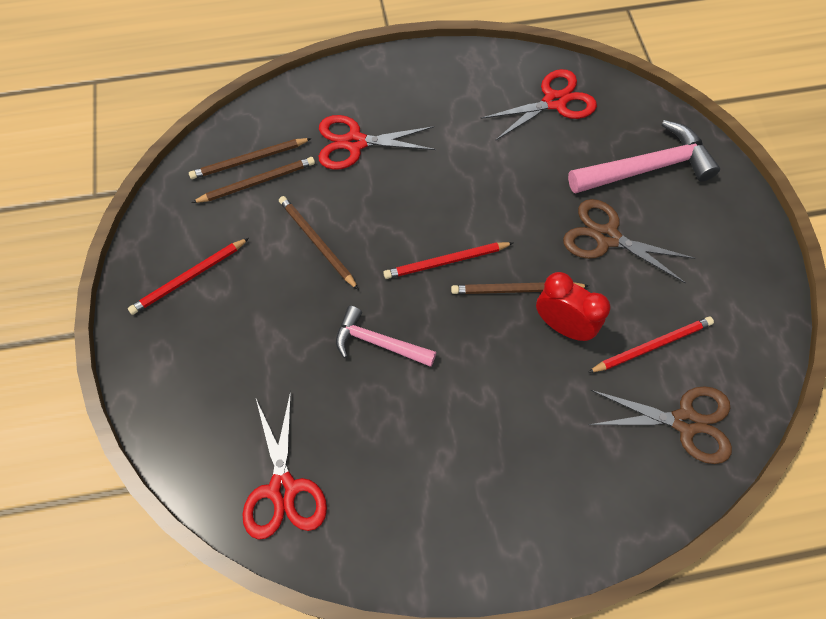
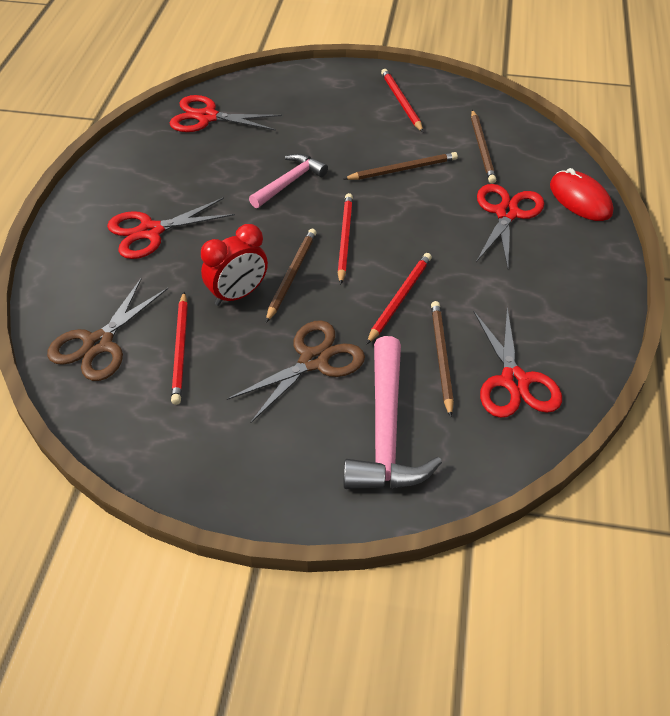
camera: 110 degrees right, 15 degrees down
brown pencil [189,138,312,179] -> brown pencil moved to [431,301,454,417]
none -> red scissors [107,197,235,259]
none -> red pencil [367,253,432,344]
none -> red mouse [550,168,613,221]

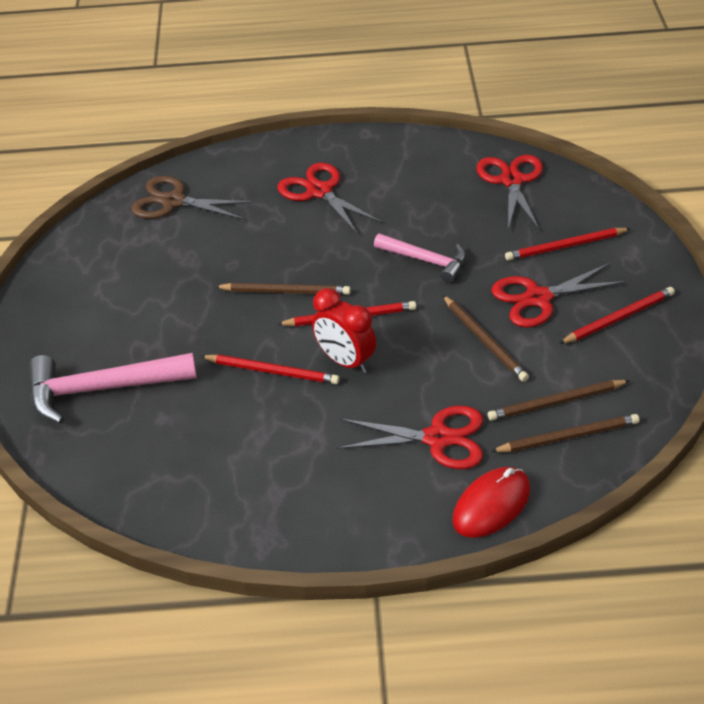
camera: 80 degrees right, 5 degrees down
red pencil [171,292,188,405] -> red pencil moved to [505,228,631,261]
red clock [201,224,268,306] -> red clock moved to [312,288,376,373]
brown scissors [227,320,365,423] -> none
brown pencil [431,301,454,417] -> brown pencil moved to [491,414,640,452]
red scissors [474,307,562,418] -> red scissors moved to [491,262,627,328]

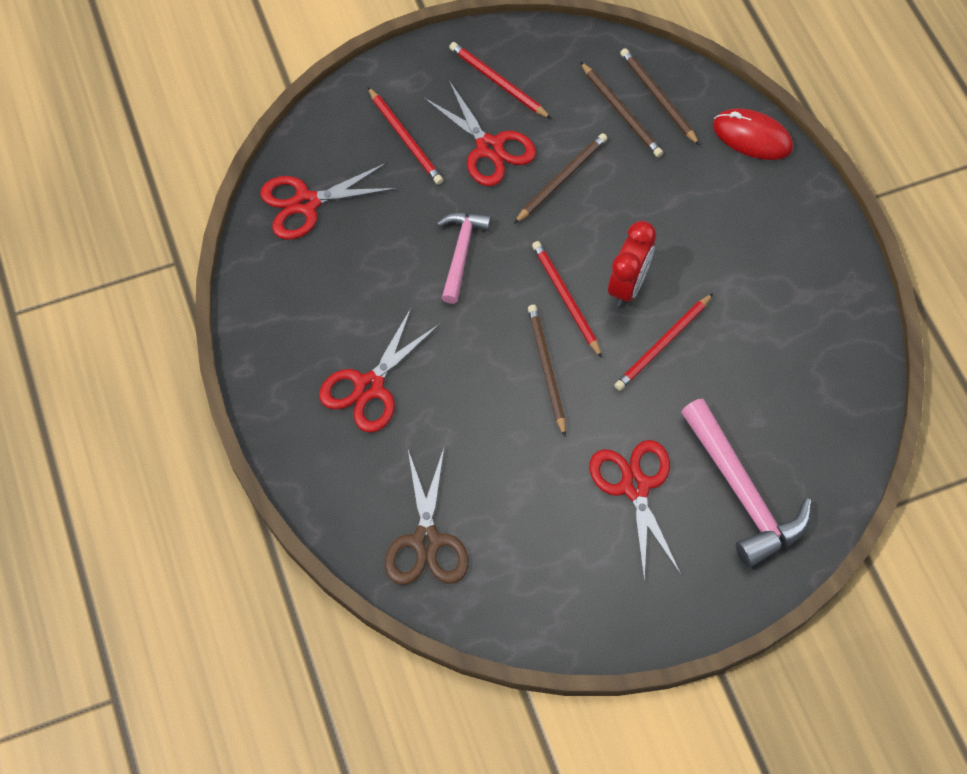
camera: 110 degrees left, 20 degrees up
red pencil [201,355,340,384] -> red pencil turned 135 degrees counterclockwise [614,293,713,391]
red scissors [337,406,483,469] -> red scissors moved to [589,440,681,582]

